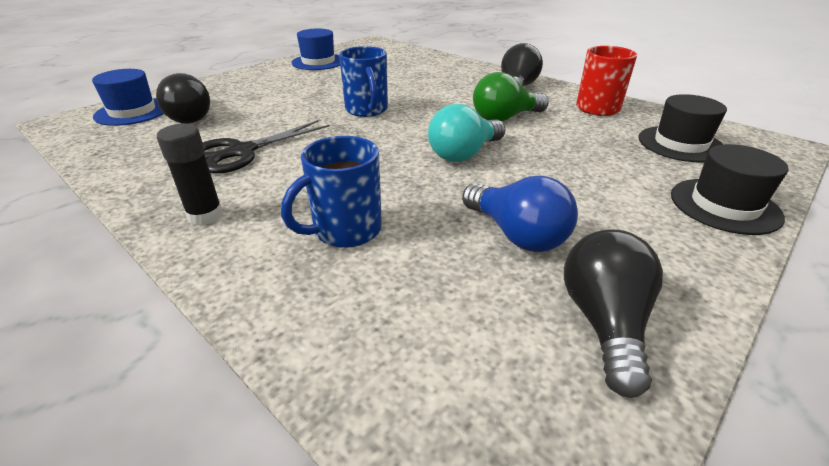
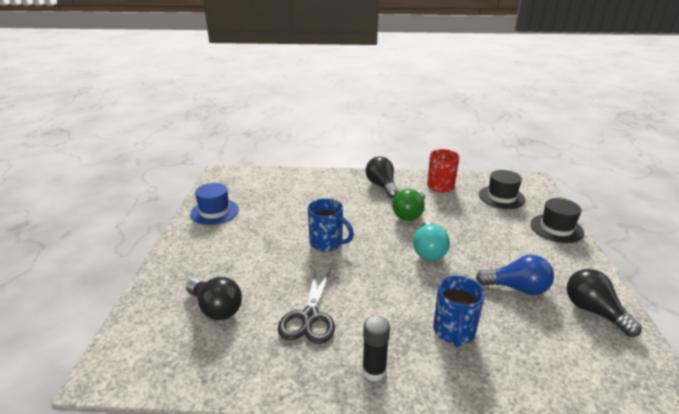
camera: 40 degrees left, 5 degrees down
blue hat [92,69,164,126] -> none

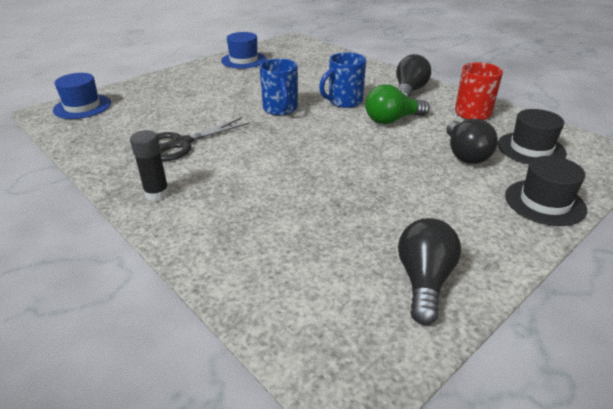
camera: 45 degrees right, 5 degrees up
black light bulb [186,277,242,320] -> black light bulb moved to [446,119,498,164]
turquoise light bulb [413,221,450,261] -> none
blue mug [433,276,485,347] -> blue mug moved to [319,52,366,108]
blue light bulb [476,255,554,295] -> none
none -> blue hat [53,73,111,119]

